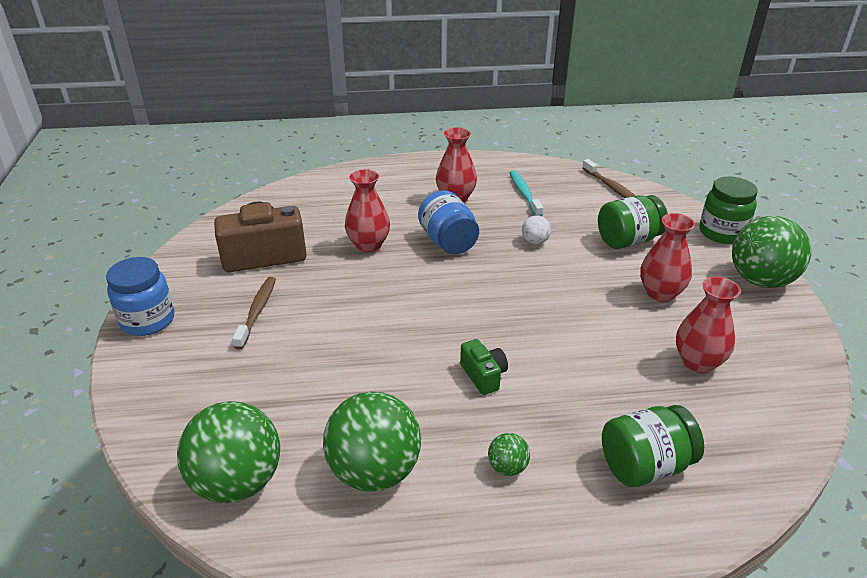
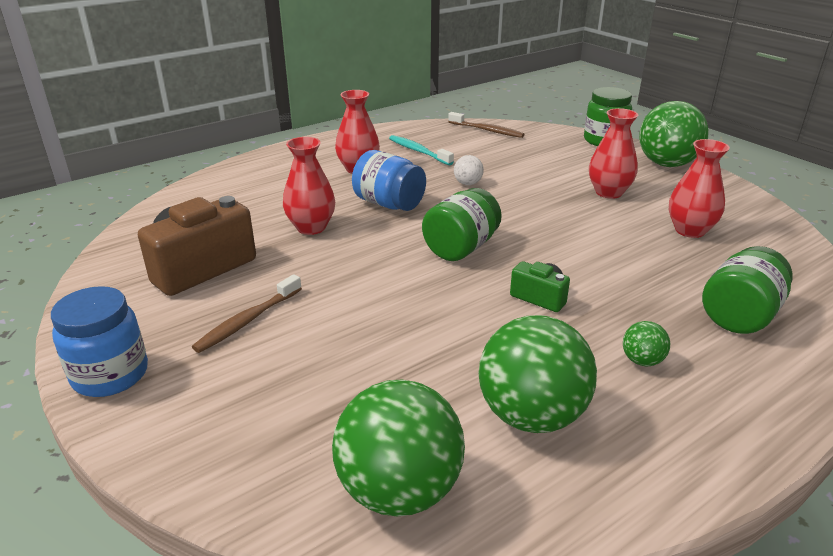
camera: 30 degrees left, 5 degrees down
brown toothbrush [232,277,276,349] -> brown toothbrush turned 120 degrees counterclockwise [192,274,302,353]
green jar [598,195,668,249] -> green jar moved to [422,188,502,261]

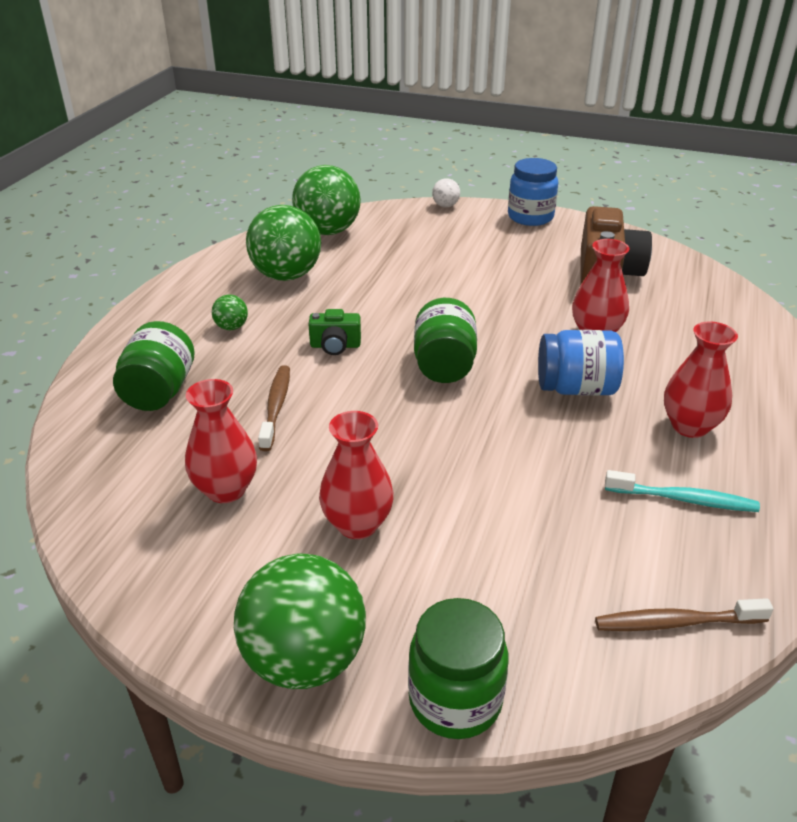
camera: 145 degrees right, 5 degrees up
brown toothbrush [192,274,302,353] -> brown toothbrush moved to [258,365,290,451]
white ball [454,155,484,185] -> white ball moved to [432,178,460,207]

